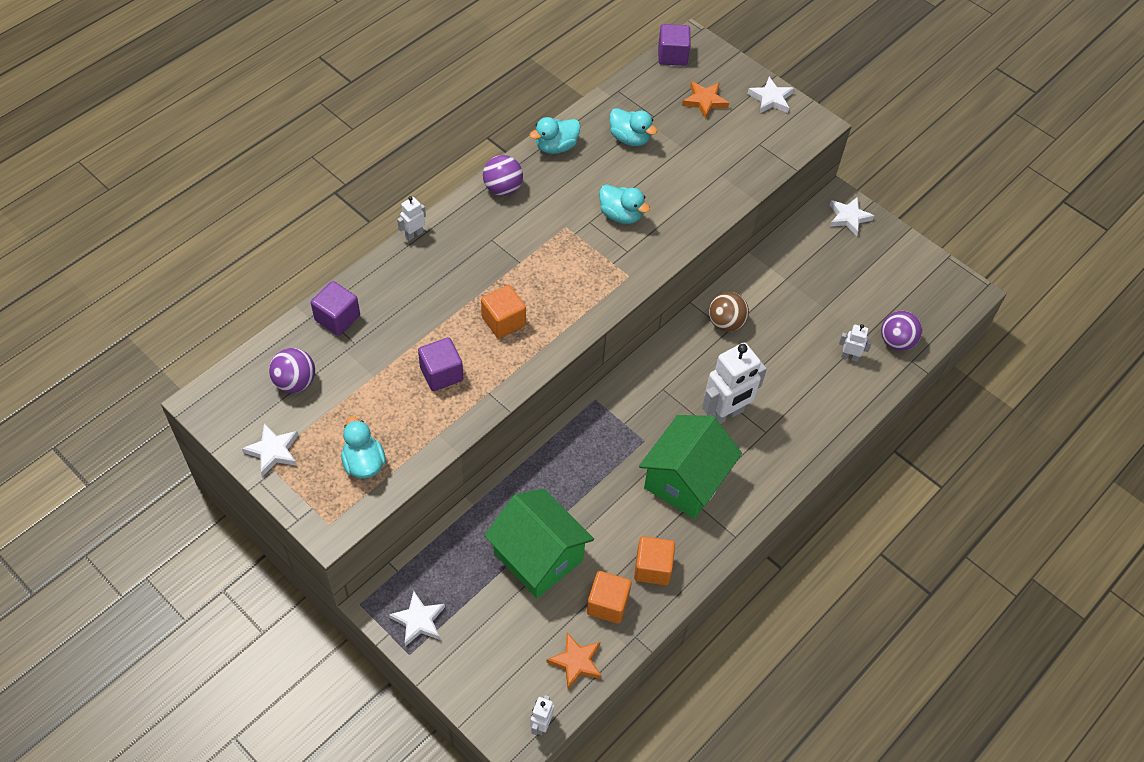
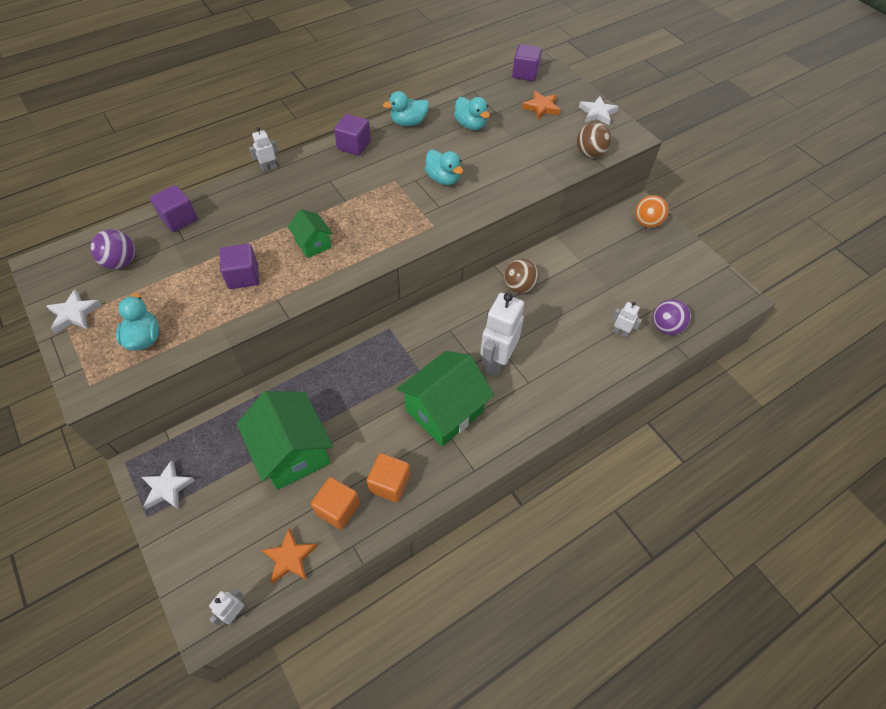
camera: 15 degrees right, 0 degrees up
orange cube [481,285,526,338] -> green house [288,209,333,258]
purple ball [483,155,523,196] -> purple cube [334,114,371,156]
white robot [702,343,767,424] -> white robot turned 135 degrees clockwise [480,293,524,376]
white star [830,197,874,236] -> orange ball [635,195,669,228]
none -> brown ball [577,122,612,158]

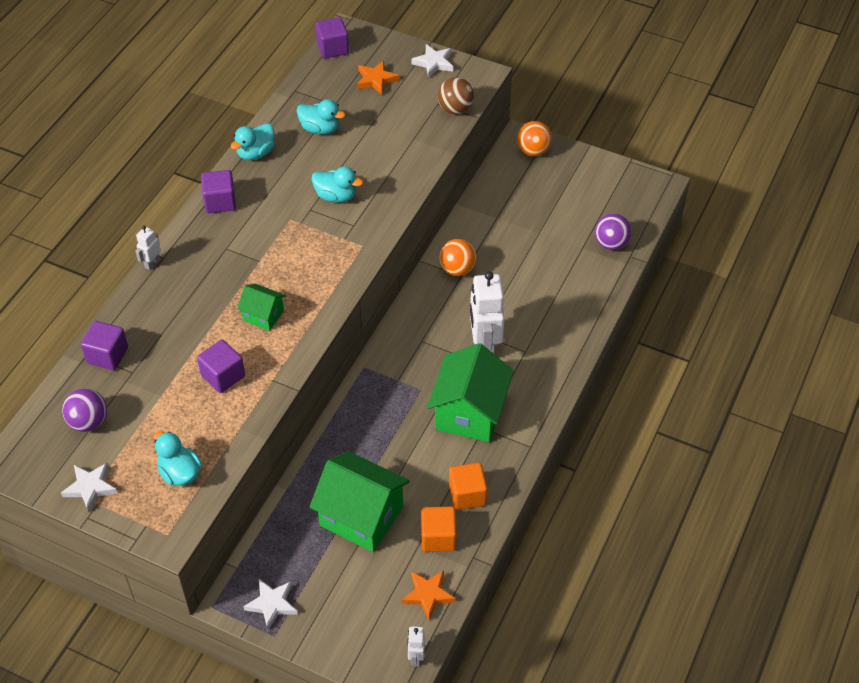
camera: 30 degrees left, 5 degrees down
brown ball [504,259,539,293] -> orange ball [439,239,476,276]
white robot [612,302,642,338] -> none

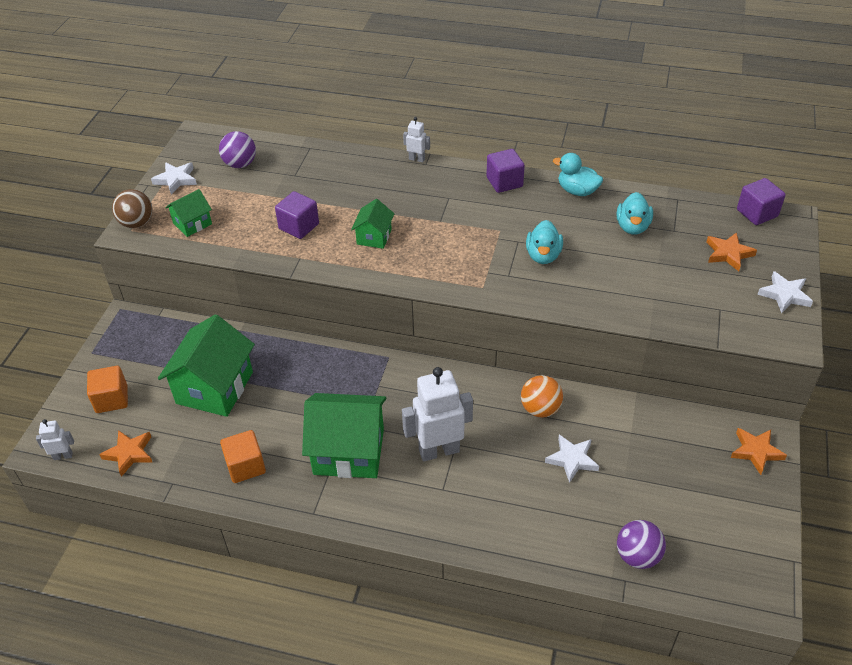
camera: 80 degrees right, 5 degrees down
purple cube [81,321,128,370] -> none
turquoise duck [154,431,202,486] -> green house [165,189,212,237]
white star [243,579,298,630] -> white star moved to [545,435,599,483]
orange cube [421,506,457,552] -> orange cube moved to [87,366,128,413]
brown ball [438,77,474,114] -> brown ball moved to [112,189,153,228]
orange ball [517,121,552,156] -> orange star [731,428,787,475]

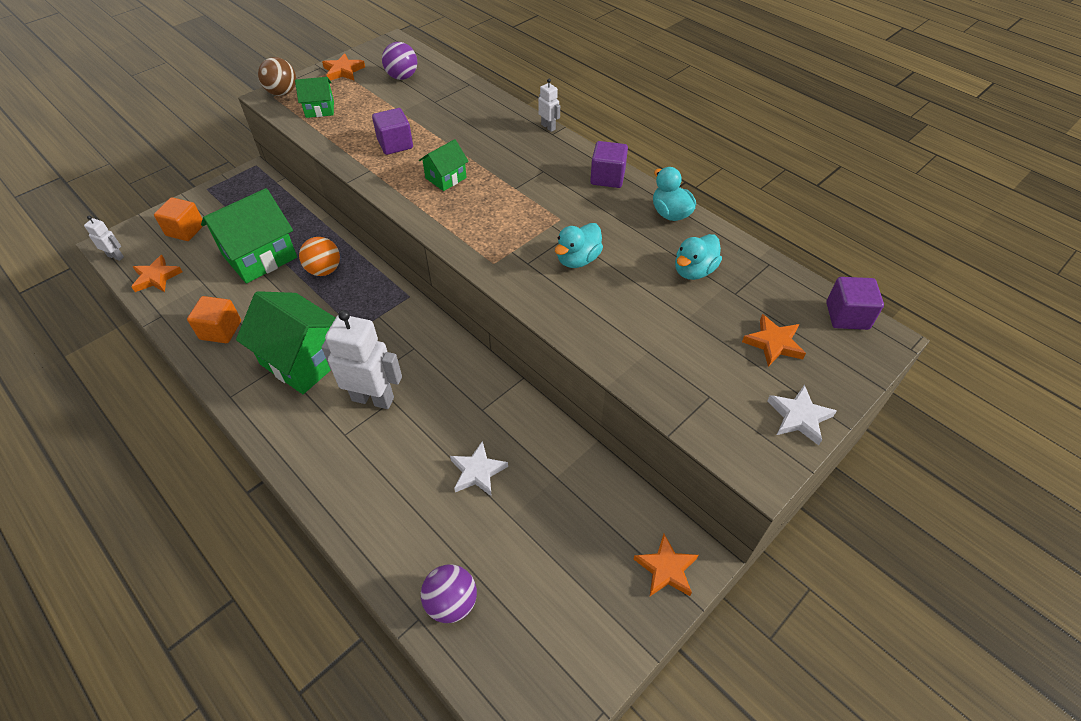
camera: 30 degrees right, 5 degrees up
white star [151,162,197,195] -> orange star [322,53,365,81]
orange ball [521,375,563,418] -> orange ball moved to [299,237,340,276]

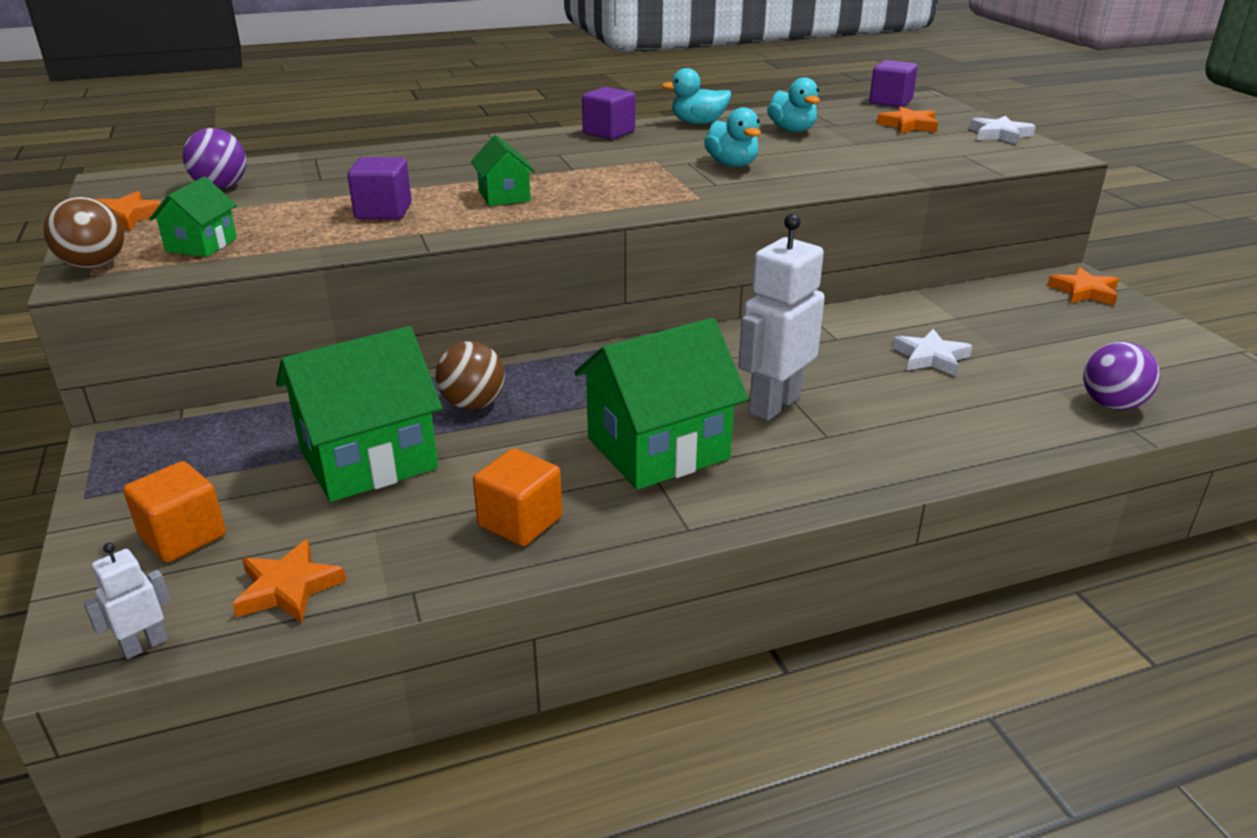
camera: 65 degrees left, 20 degrees down
green house [201,188,297,283] -> green house turned 75 degrees clockwise [276,326,442,502]
orange ball [299,237,340,276] -> brown ball [436,341,505,410]
white robot [538,78,560,132] -> none

